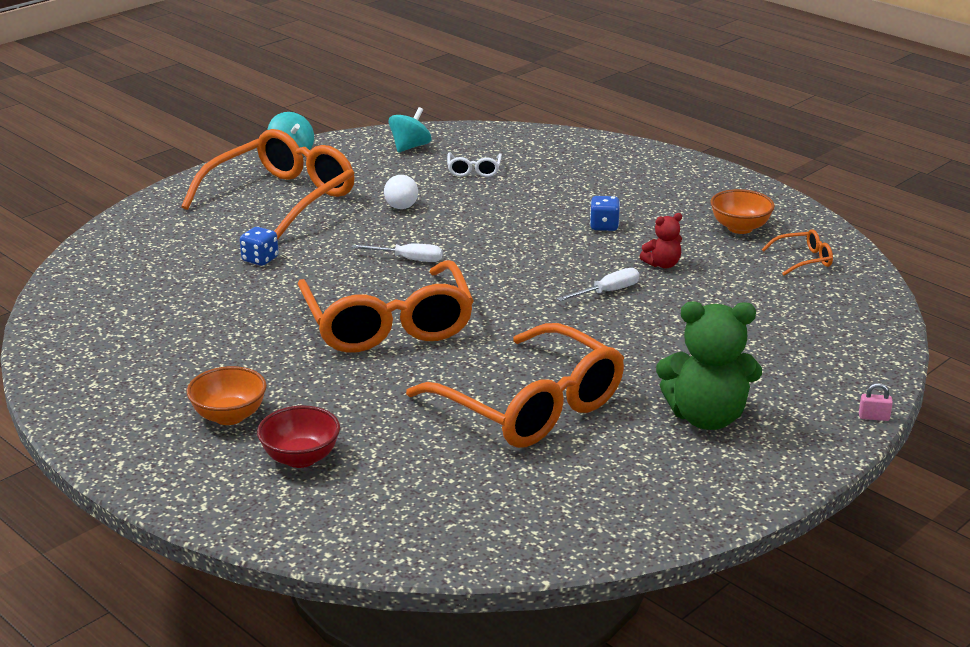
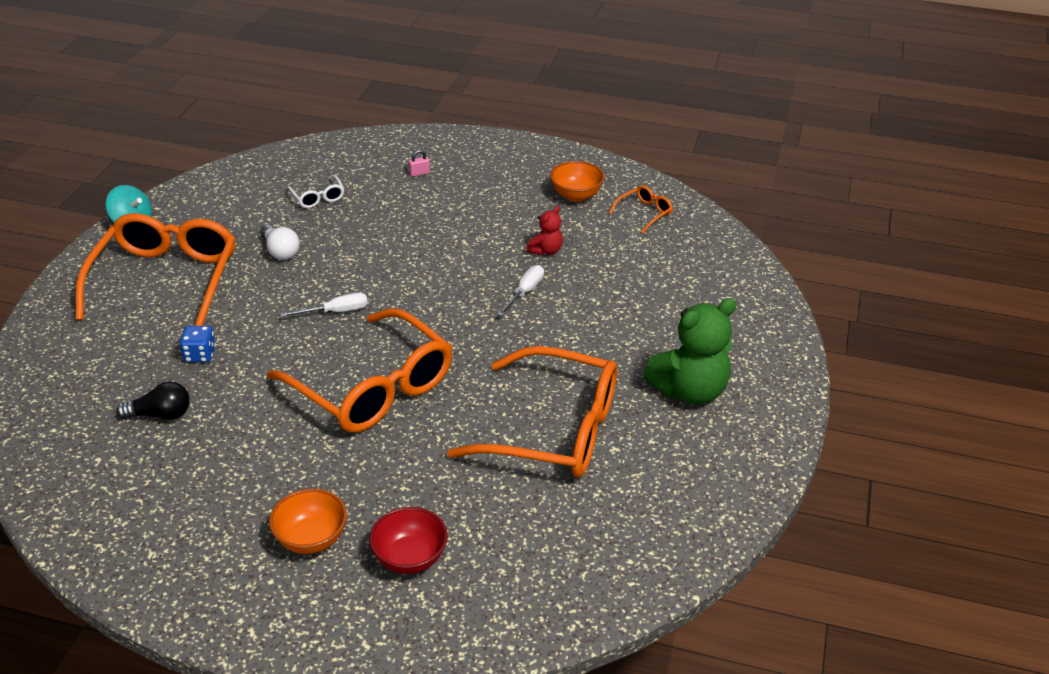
camera: 30 degrees left, 10 degrees up
turquoise spinning top [389,107,432,153] -> none
blue dice [590,196,620,231] -> none
pink padlock [859,383,893,421] -> pink padlock moved to [409,150,430,177]
none -> black light bulb [116,382,190,420]

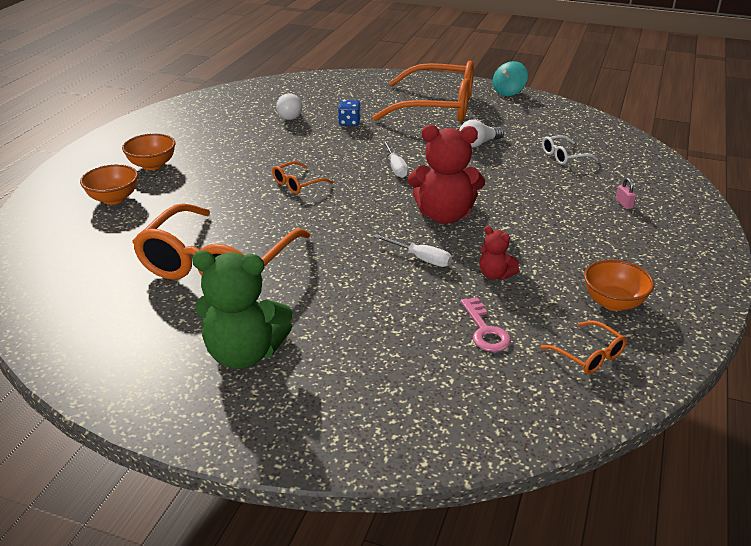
camera: 95 degrees right, 5 degrees down
black light bulb [116,382,190,420] -> white light bulb [276,93,302,120]
orange glasses [267,308,452,433] -> orange glasses [272,161,333,194], size x0.41
red bowl [369,507,448,574] -> orange bowl [80,164,138,205]
green teddy bear [643,298,737,405] -> green teddy bear turned 60 degrees counterclockwise [192,250,293,369]
none -> red teddy bear [408,125,485,224]
none -> pink key [461,297,511,352]

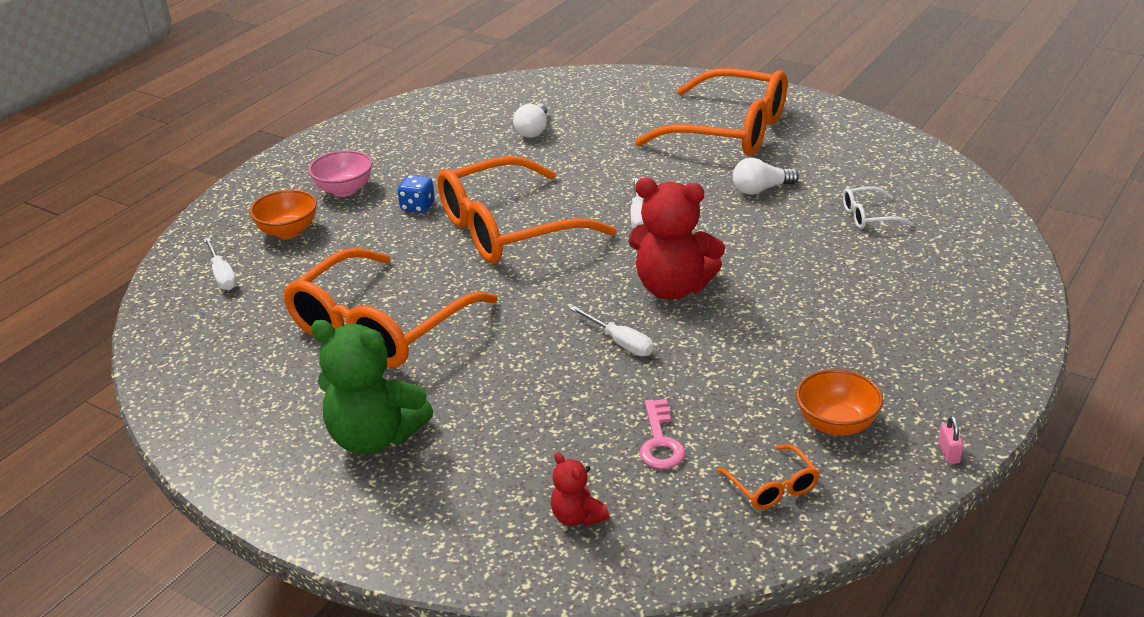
camera: 15 degrees right, 0 degrees up
orange bowl [122,133,176,170] -> pink bowl [308,150,373,197]
orange glasses [272,161,333,194] -> orange glasses [437,156,617,264], size x2.47
blue dice [338,100,361,126] -> blue dice moved to [397,175,435,213]
red teddy bear [479,226,519,280] -> red teddy bear moved to [551,452,609,527]
turquoise spinning top [493,61,528,96] -> none
pink padlock [616,178,636,209] -> pink padlock moved to [938,416,964,464]
none -> white screwdriver [204,238,237,290]

